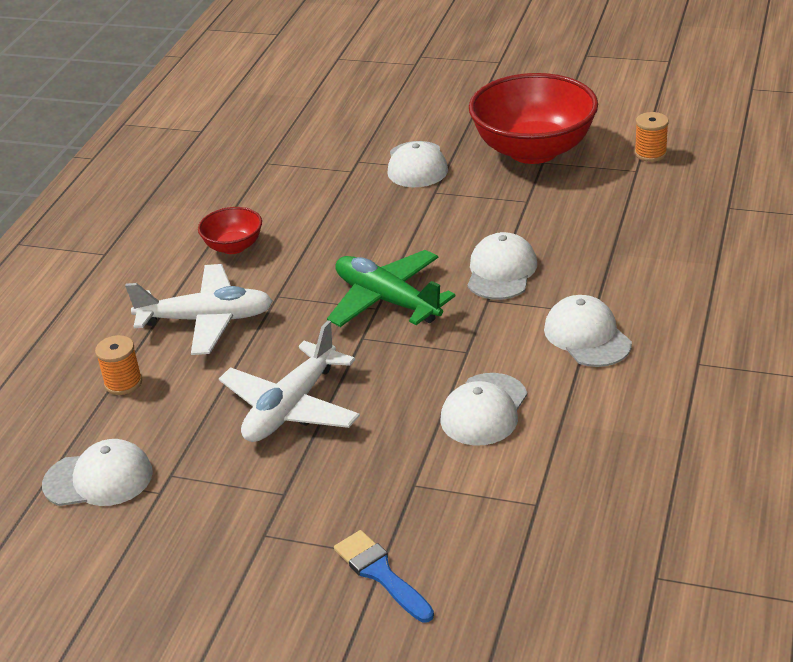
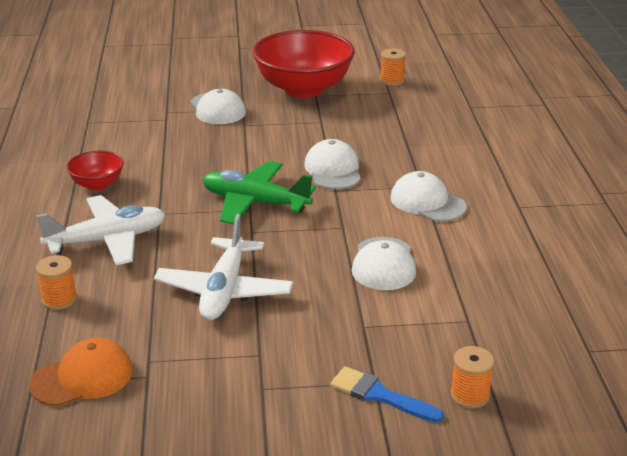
camera: 25 degrees left, 5 degrees down
white cap [42,439,153,506] -> orange cap [29,338,133,406]
none -> orange spool [450,346,494,409]

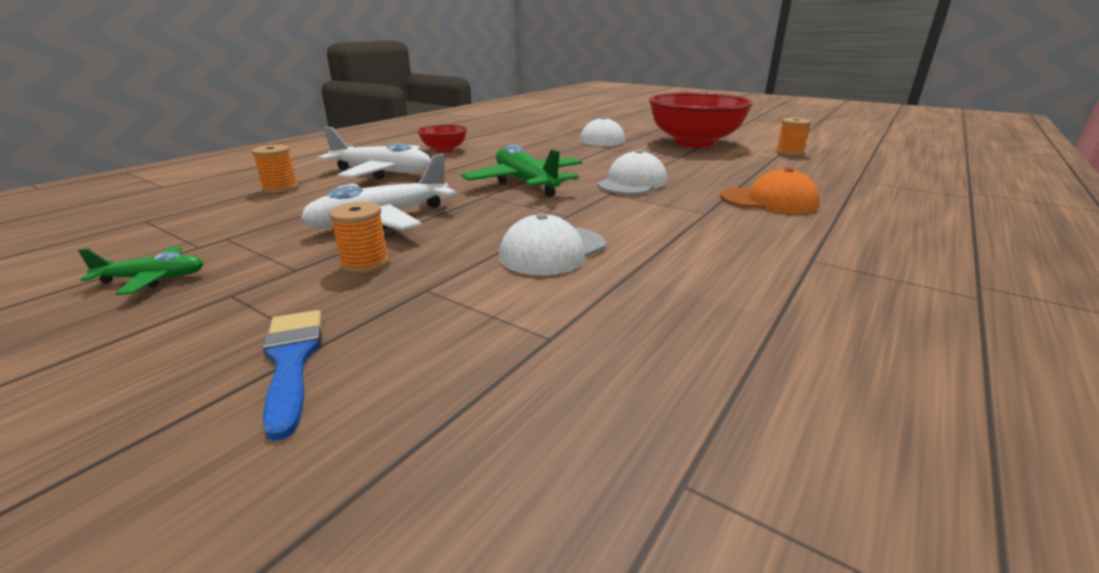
camera: 40 degrees right, 5 degrees down
orange cap [29,338,133,406] -> orange cap moved to [720,168,820,214]
white cap [390,171,467,222] -> none
orange spool [450,346,494,409] -> orange spool moved to [329,202,389,274]
none -> green plane [78,247,204,295]

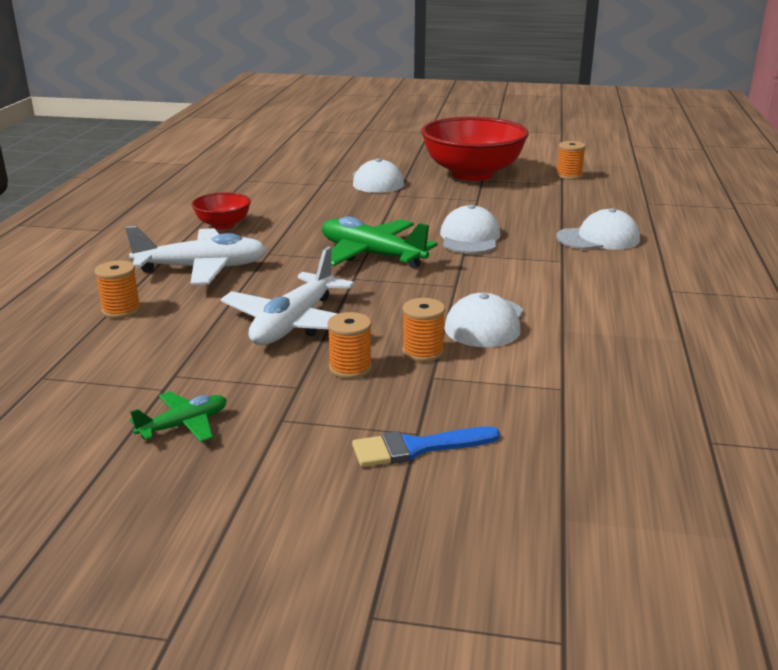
camera: 25 degrees left, 0 degrees up
blue brush [262,310,322,441] -> blue brush turned 60 degrees counterclockwise [352,426,500,467]
orange cap [720,168,820,214] -> white cap [556,208,640,250]
none -> orange spool [402,298,445,362]

